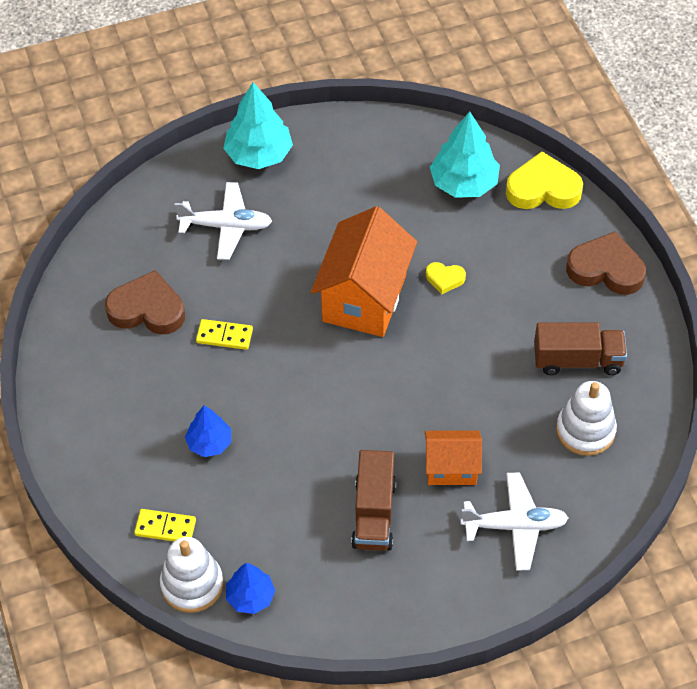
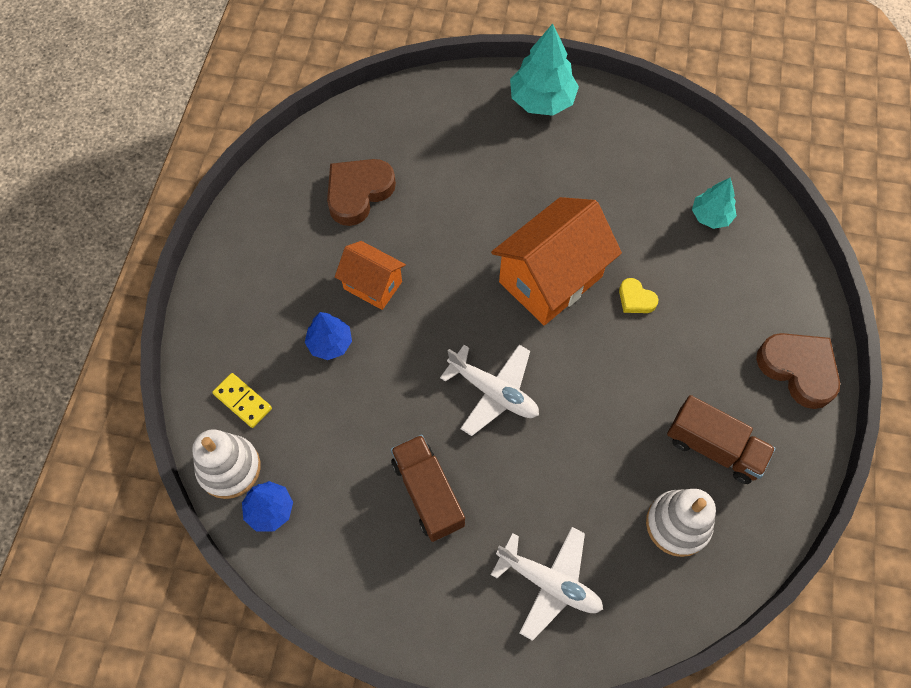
camera: 30 degrees right, 10 degrees up
brown heart [105,270,185,334] -> brown heart turned 90 degrees counterclockwise [327,159,396,226]
white plane [175,182,272,260] -> white plane moved to [440,345,539,436]
yellow domino [196,319,253,350] -> none
brown truck [351,450,396,551] -> brown truck turned 120 degrees clockwise [391,435,465,542]
orange house [425,430,482,485] -> orange house moved to [335,241,406,310]
turquoise tree [430,111,500,198] -> turquoise tree [692,177,737,229], size x0.61
yellow heart [506,152,583,209] -> none

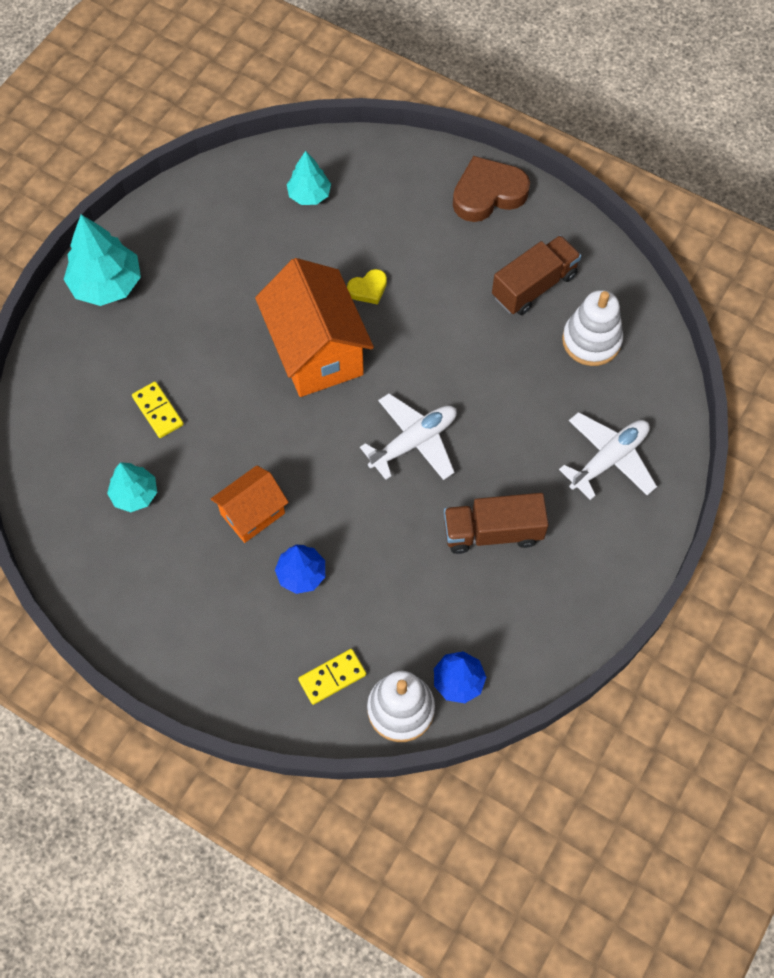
camera: 70 degrees left, 0 degrees up
brown heart [327,159,396,226] -> turquoise tree [107,462,157,512]
none -> yellow domino [132,382,184,438]

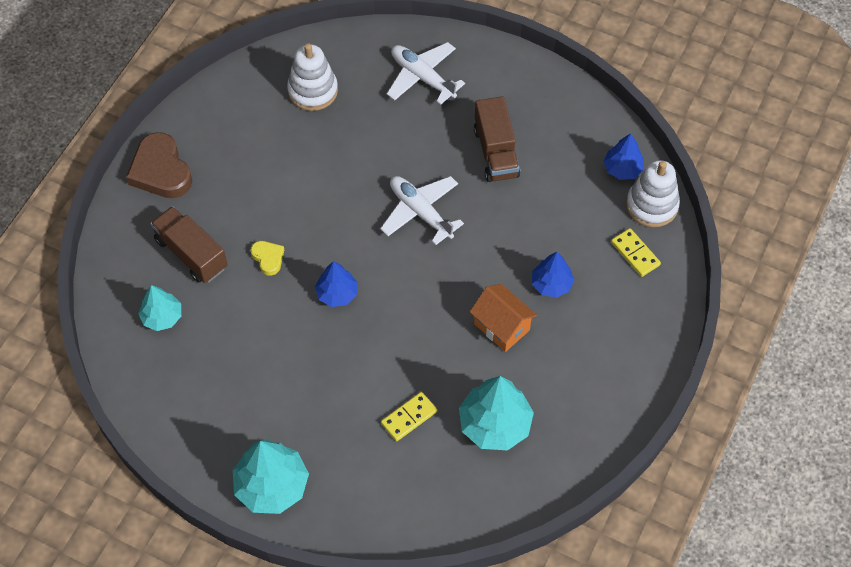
camera: 95 degrees left, 5 degrees down
turquoise tree [107,462,157,512] -> turquoise tree [459,376,534,450], size x1.65
orange house [255,258,374,397] -> blue tree [315,261,358,307]
brown truck [492,235,581,315] -> brown truck moved to [150,206,228,283]

